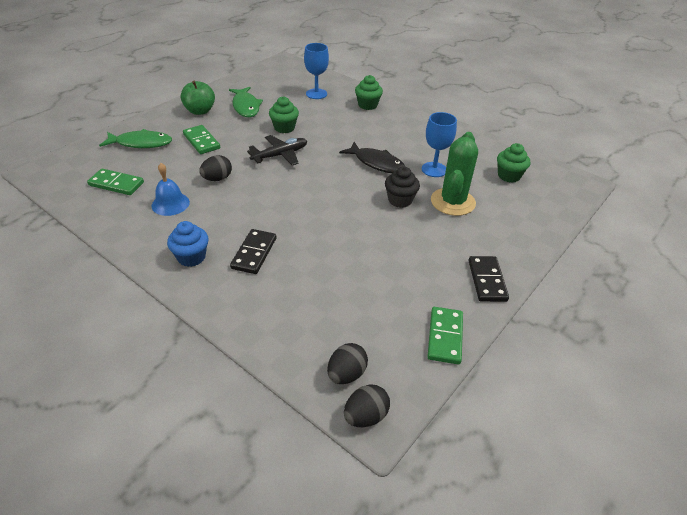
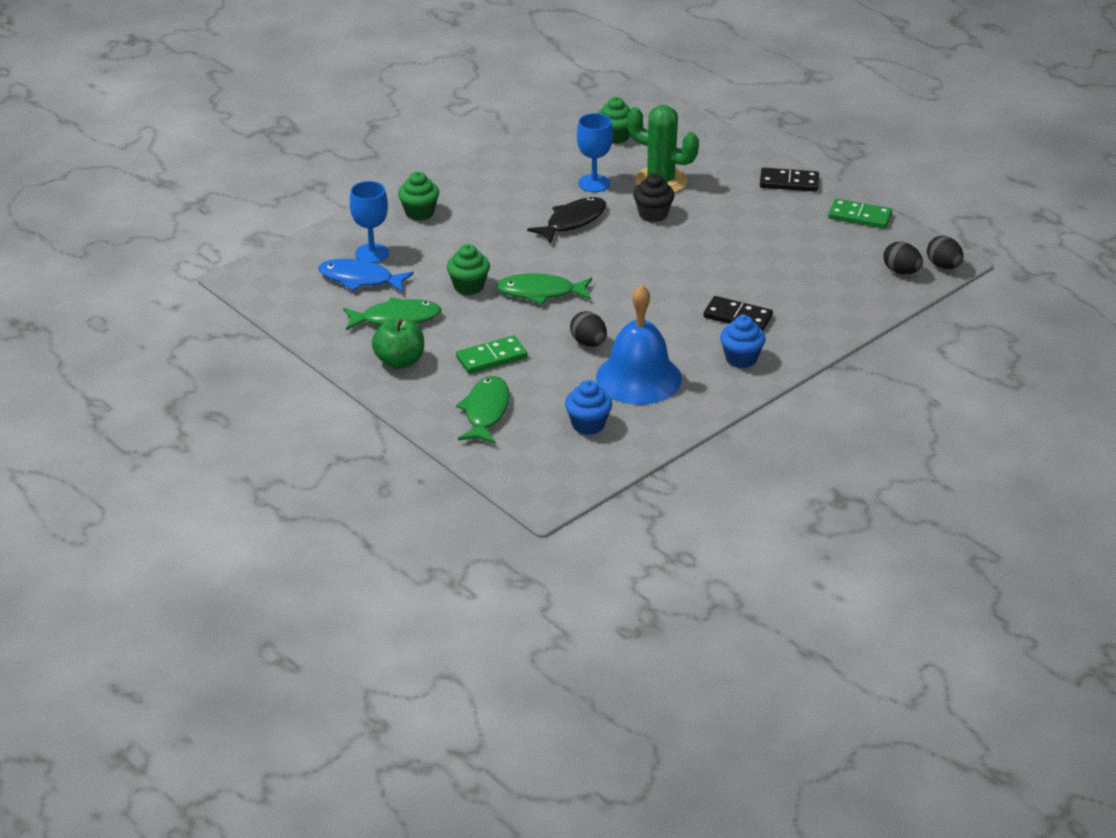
camera: 80 degrees left, 5 degrees down
green domino [87,169,144,195] -> blue cupcake [565,380,612,435]
blue bell [152,163,190,216] -> blue bell [596,285,682,405], size x1.79
black plane [247,135,307,165] -> green fish [496,273,592,305]
none -> blue fish [318,259,414,292]

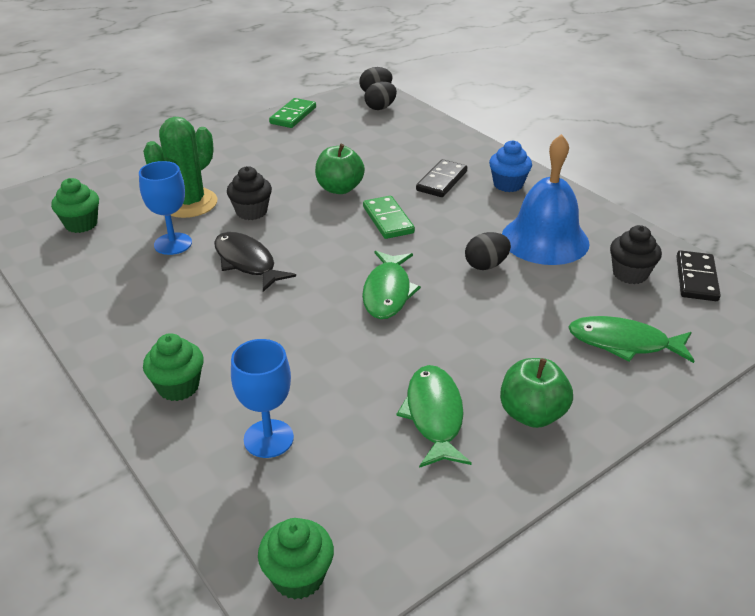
camera: 85 degrees left, 0 degrees up
blue fish [318,259,414,292] -> none
green cupcake [447,244,490,295] -> green cupcake moved to [258,518,334,600]
green domino [456,336,527,374] -> green domino moved to [363,196,415,239]
blue cupcake [565,380,612,435] -> black cupcake [610,225,662,284]
black domino [760,168,819,192] -> black domino moved to [676,250,721,301]
none -> green apple [315,144,365,194]

